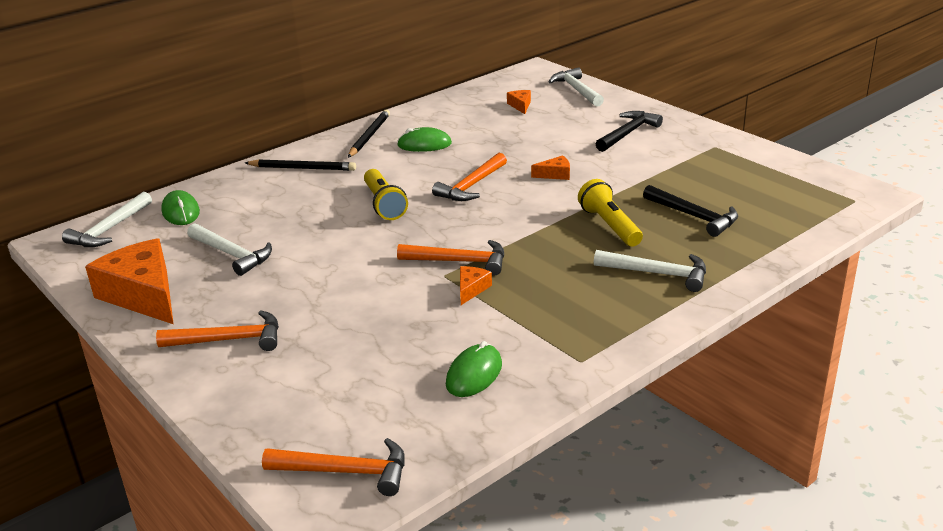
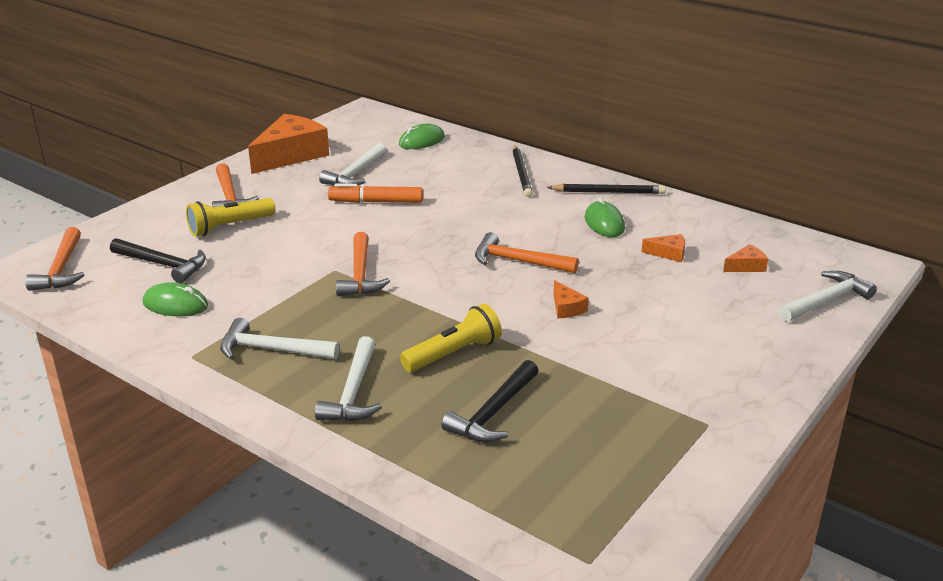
camera: 75 degrees right, 0 degrees up
white hammer [62,192,152,247] -> white hammer moved to [220,318,340,359]
yellow flashlight [364,169,408,220] -> yellow flashlight moved to [186,198,276,236]
orange cheese [460,266,492,305] -> orange cheese moved to [641,234,685,262]
black hammer [596,111,663,152] -> black hammer moved to [110,238,206,283]
none -> orange marker [328,183,423,203]

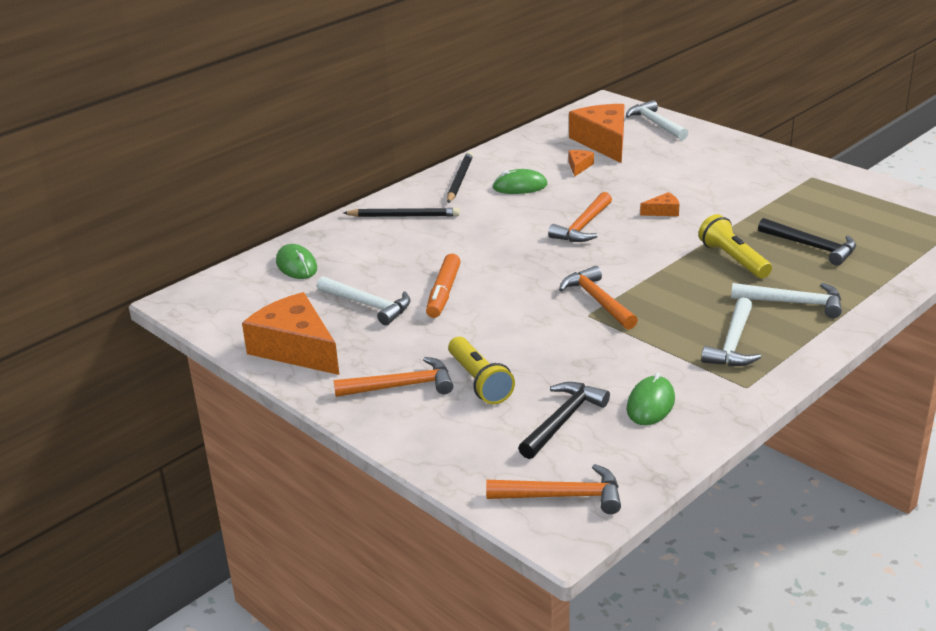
camera: 80 degrees left, 0 degrees up
orange hammer [336,232,390,296] -> orange hammer turned 120 degrees counterclockwise [559,266,638,330]
orange cheese [723,244,768,272] -> orange cheese [569,104,624,163], size x2.34

